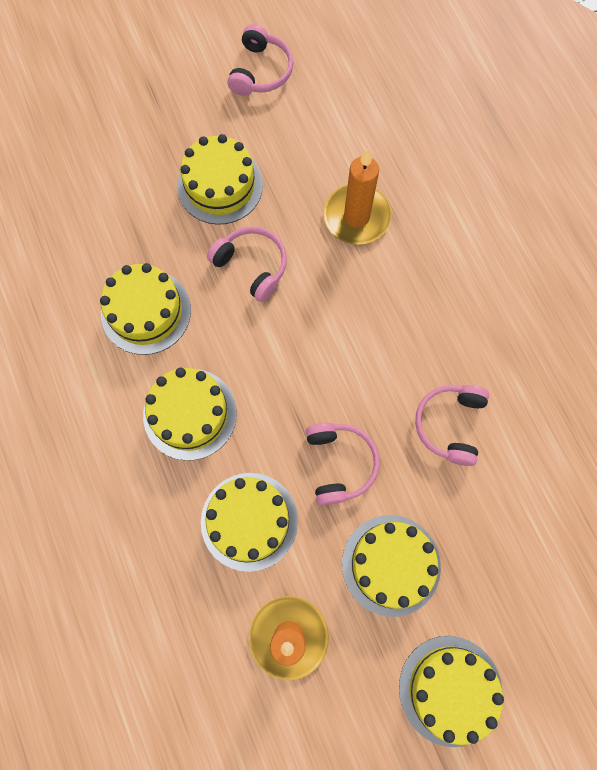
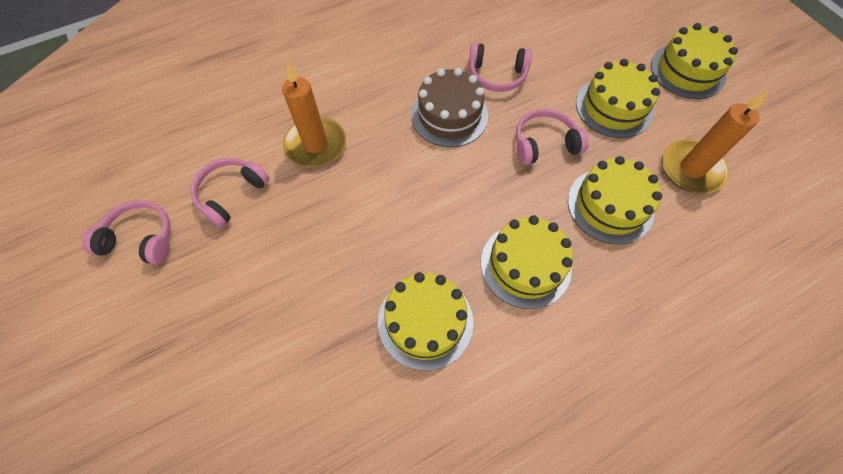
camera: 95 degrees left, 10 degrees down
yellow cake [177,134,263,225] -> none
pink headphones [207,227,287,302] -> pink headphones moved to [190,158,269,228]
none -> brown cake [411,68,488,147]

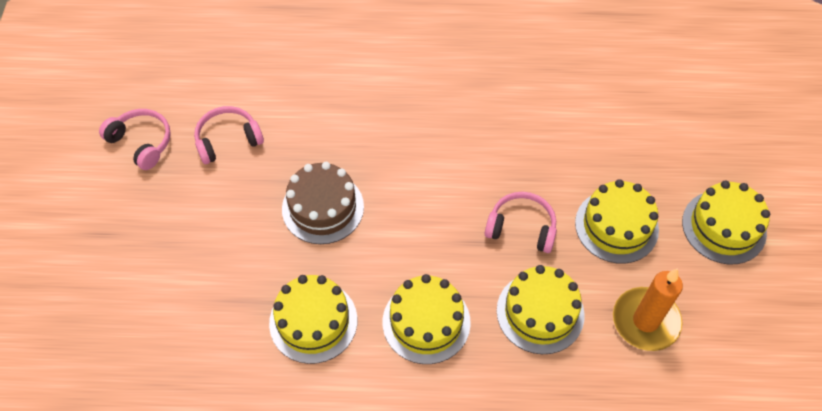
camera: 30 degrees right, 5 degrees down
orange candle [282,62,346,167] -> none
brown cake [411,68,488,147] -> brown cake moved to [282,162,364,244]
pink headphones [469,43,532,92] -> none

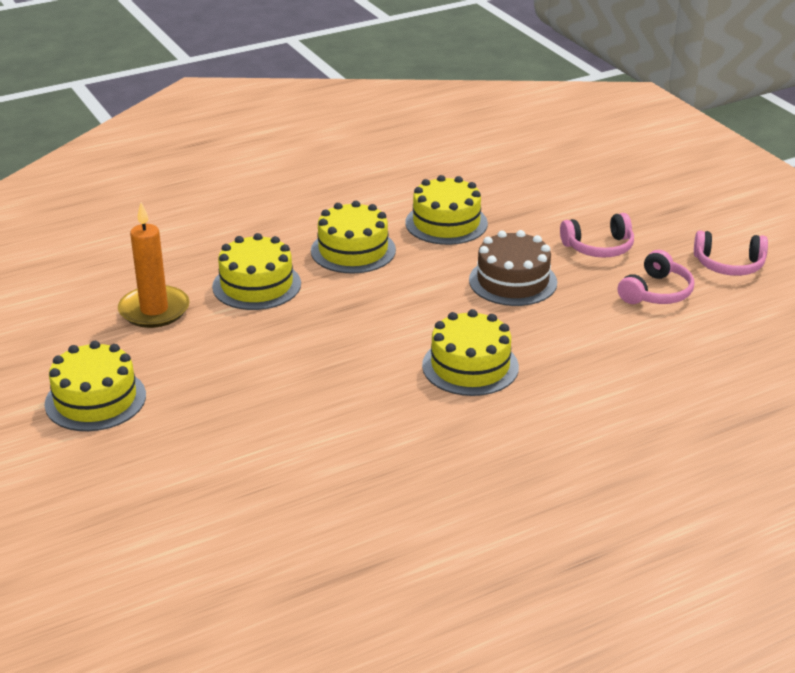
camera: 150 degrees right, 25 degrees down
pink headphones [485,192,557,253] -> pink headphones moved to [560,213,634,258]
yellow cake [575,179,659,264] -> yellow cake moved to [422,309,519,396]

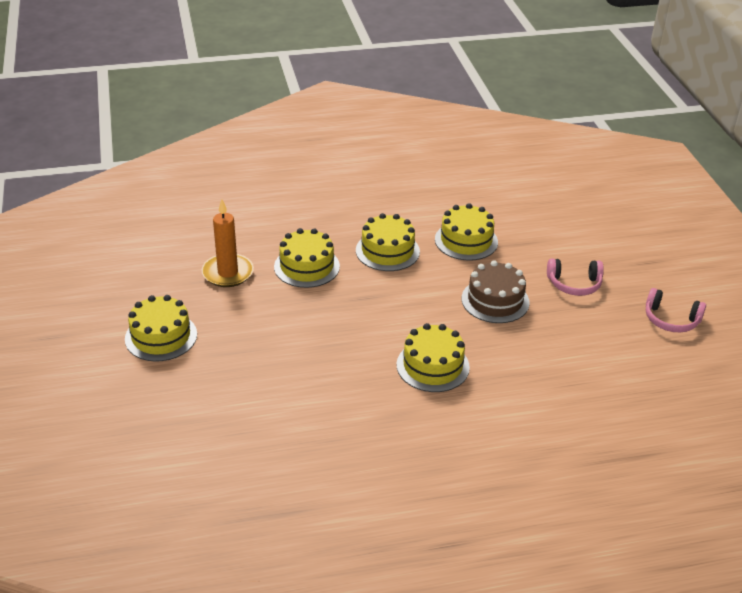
camera: 15 degrees right, 5 degrees up
pink headphones [618,250,694,304] -> none

